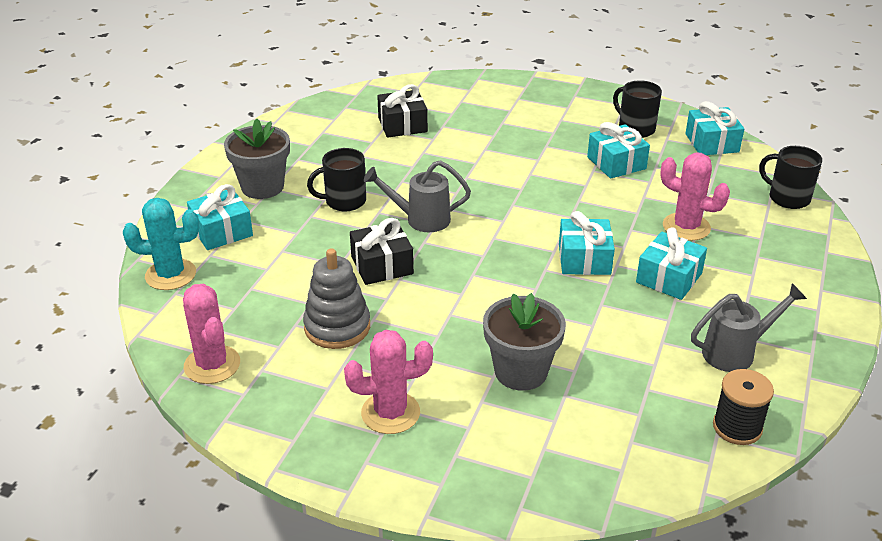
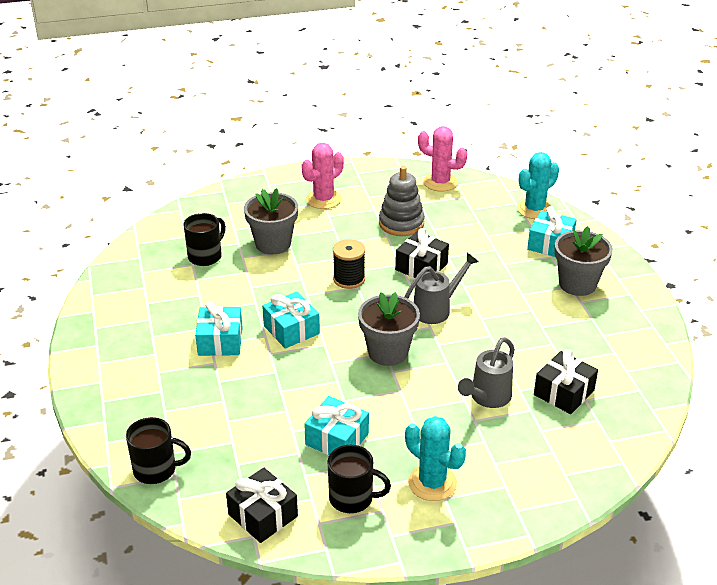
camera: 145 degrees right, 0 degrees up
black mug [307,148,366,211] -> black mug moved to [184,213,226,266]
pink cactus [660,153,730,241] -> none
turquoise gift [685,101,744,155] -> black gift [226,468,298,543]
grey watering can [691,283,807,372] -> grey watering can moved to [458,337,515,408]
black spool [713,369,774,445] -> black spool moved to [333,239,365,289]
none -> grey flower pot [358,292,420,366]
none -> turquoise cactus [405,416,466,501]

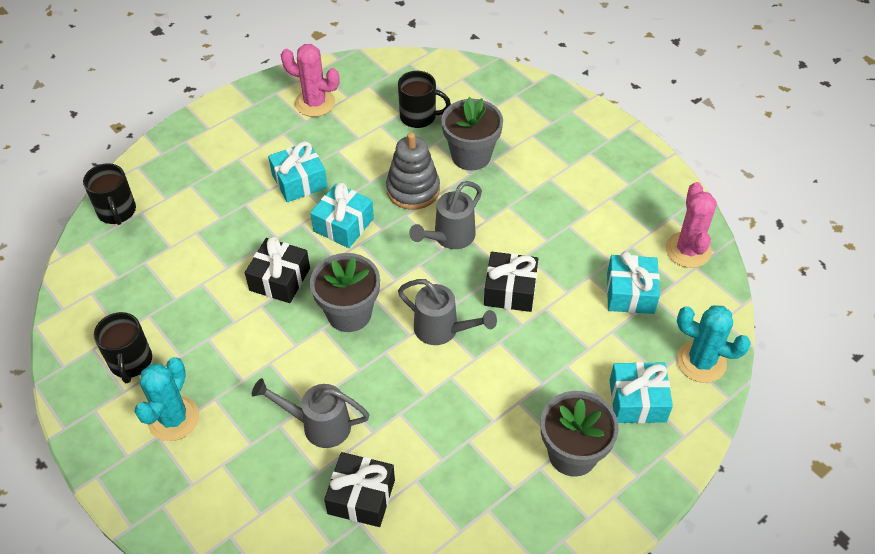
camera: 65 degrees right, 15 degrees up
black gift [226,468,298,543] -> black gift moved to [245,236,310,303]
pink cactus [301,143,344,209] -> pink cactus moved to [281,44,339,117]
turquoise gift [304,396,369,455] -> turquoise gift moved to [607,251,660,314]
black spool [333,239,365,289] -> grey watering can [409,181,482,249]
grey stacking toy [379,166,425,236] -> grey stacking toy moved to [386,132,440,210]

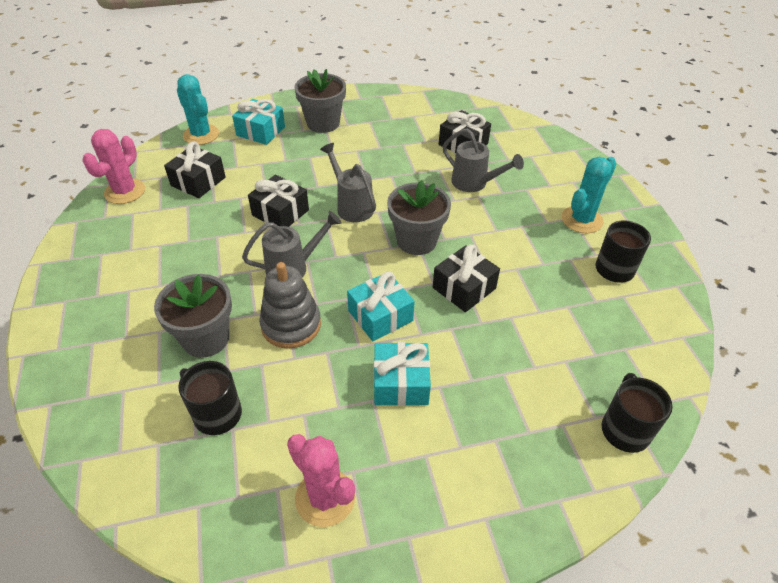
camera: 155 degrees left, 5 degrees down
turquoise gift [607,251,660,314] -> black gift [164,142,226,198]

